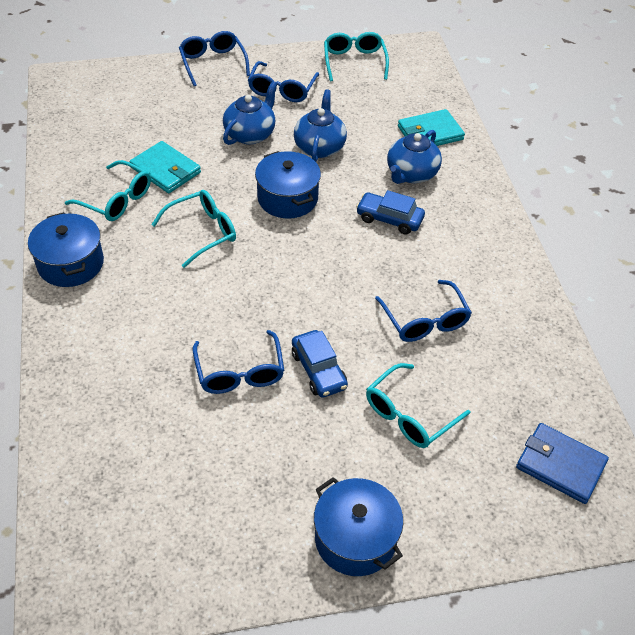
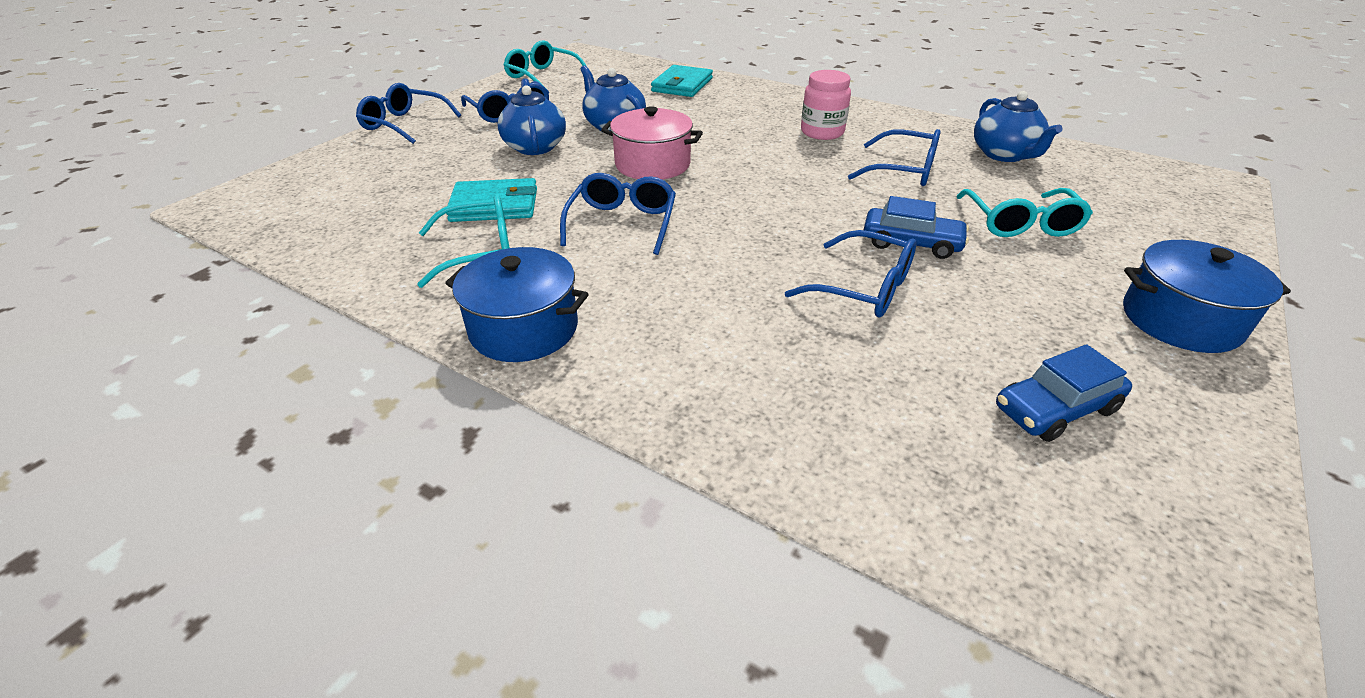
camera: 45 degrees left, 10 degrees down
turquoise glasses [151,190,236,268] -> blue glasses [560,173,676,255]
blue pot [255,151,321,219] -> pink pot [601,106,703,180]
blue car [356,190,425,235] -> blue car moved to [996,344,1132,442]
blue teapot [387,130,442,184] -> blue teapot moved to [974,91,1063,162]
blue wallet [516,423,609,504] -> none
none -> pink jar [801,70,851,140]

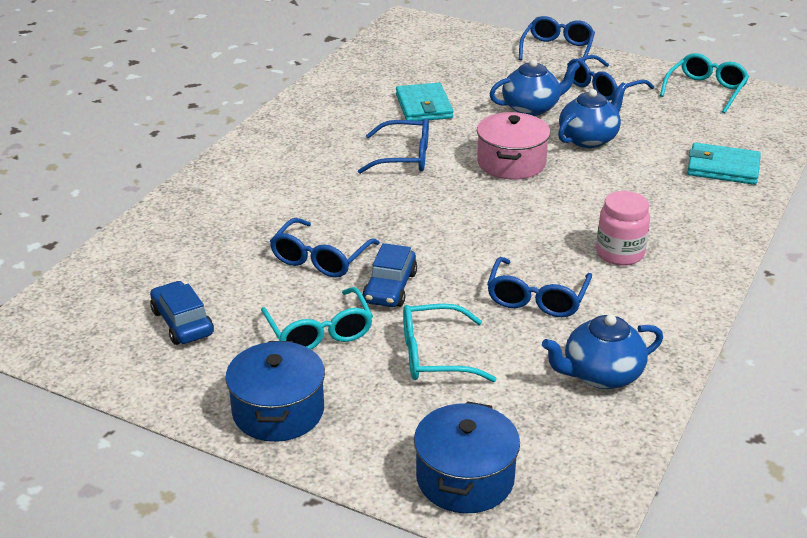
camera: 85 degrees right, 5 degrees down
turquoise glasses [417,194,510,288] -> turquoise glasses moved to [261,287,373,349]
blue pot [445,247,588,362] -> blue pot moved to [414,401,520,513]

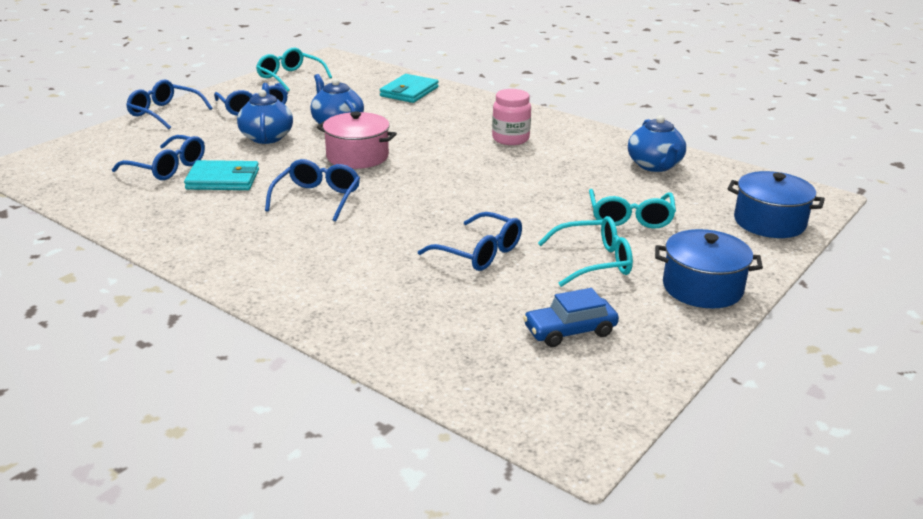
camera: 80 degrees left, 5 degrees down
blue car [362,243,417,307] -> none
blue glasses [487,257,592,317] -> blue glasses moved to [112,135,205,180]

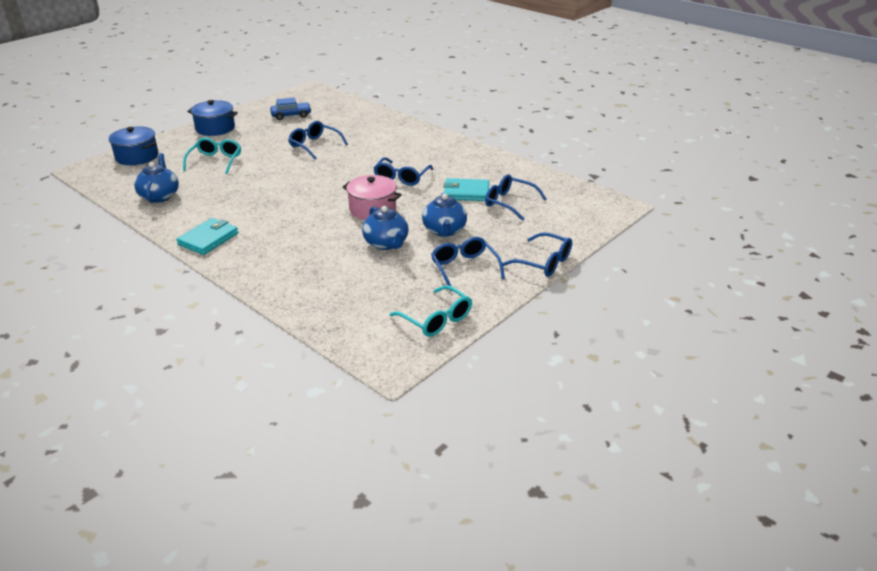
camera: 175 degrees left, 5 degrees up
turquoise wallet [380,74,439,103] -> turquoise wallet moved to [176,218,238,255]
pink jar [492,89,531,145] -> none
turquoise glasses [538,216,633,287] -> none

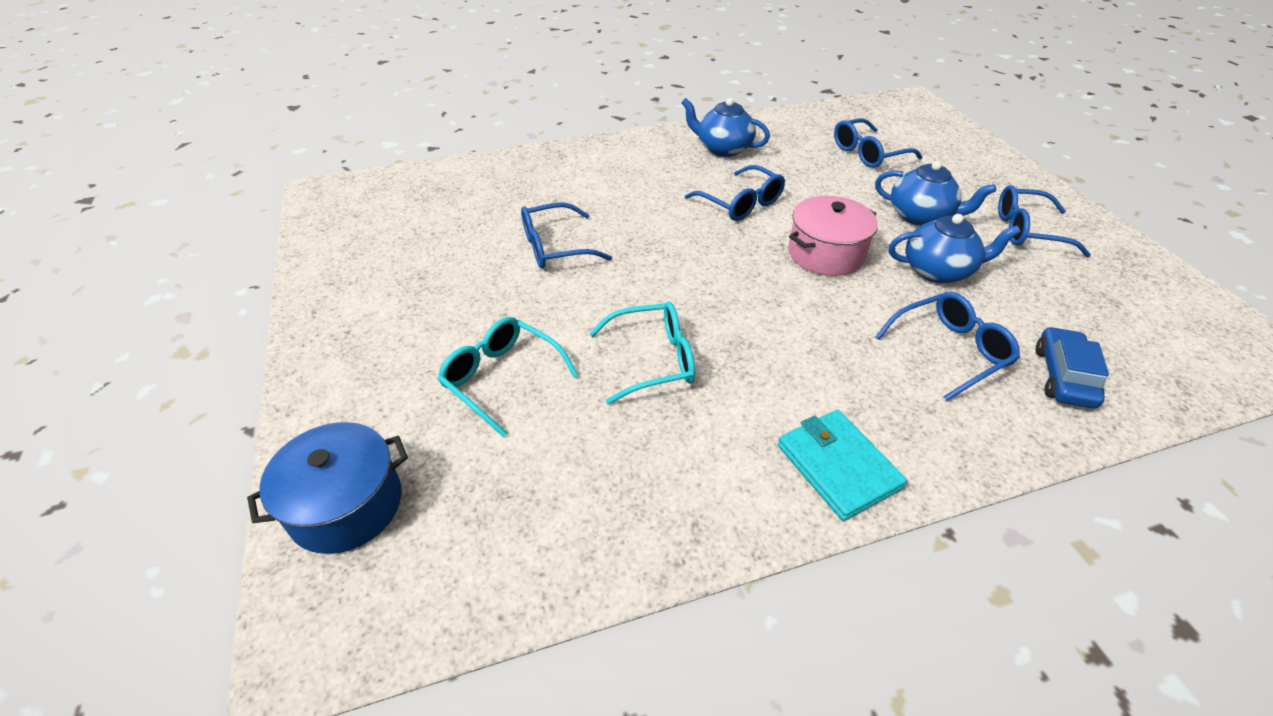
camera: 60 degrees left, 10 degrees up
blue teapot [134,153,179,203] -> blue teapot moved to [681,98,770,157]
blue pot [187,100,238,136] -> none
blue car [270,98,312,120] -> blue car moved to [1036,326,1109,409]
turquoise glasses [390,285,472,337] -> turquoise glasses moved to [589,302,695,404]
turquoise wallet [443,178,489,201] -> none
blue glasses [503,232,572,277] -> blue glasses moved to [875,292,1020,401]

